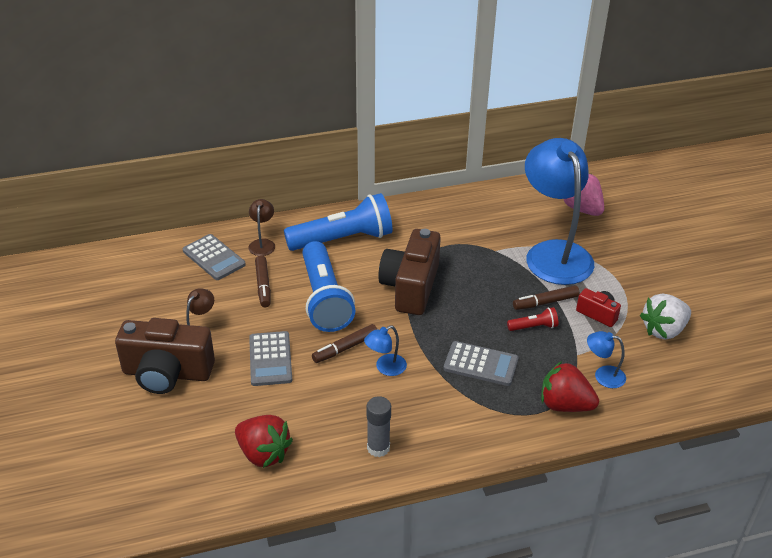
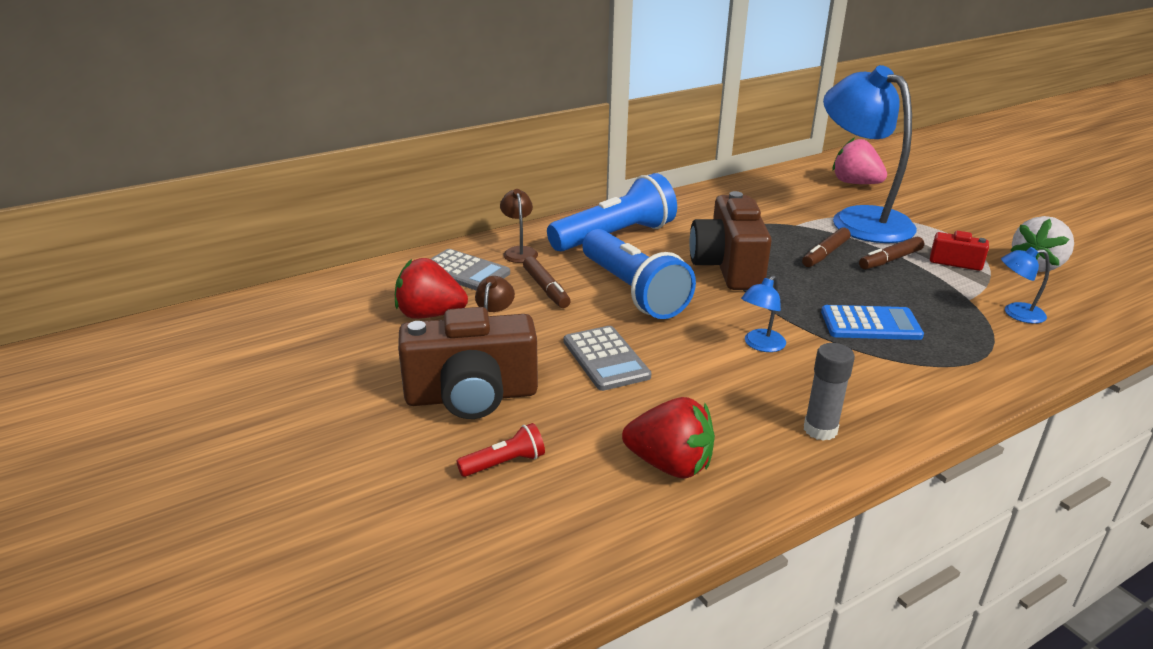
camera: 15 degrees left, 10 degrees down
brown marker [312,324,377,363] -> brown marker moved to [802,227,851,267]
grey calculator [443,341,518,386] -> blue calculator [821,305,924,340]
red flashlight [507,307,558,331] -> red flashlight moved to [456,423,545,477]
red strawberry [541,361,599,412] -> red strawberry moved to [395,258,468,319]

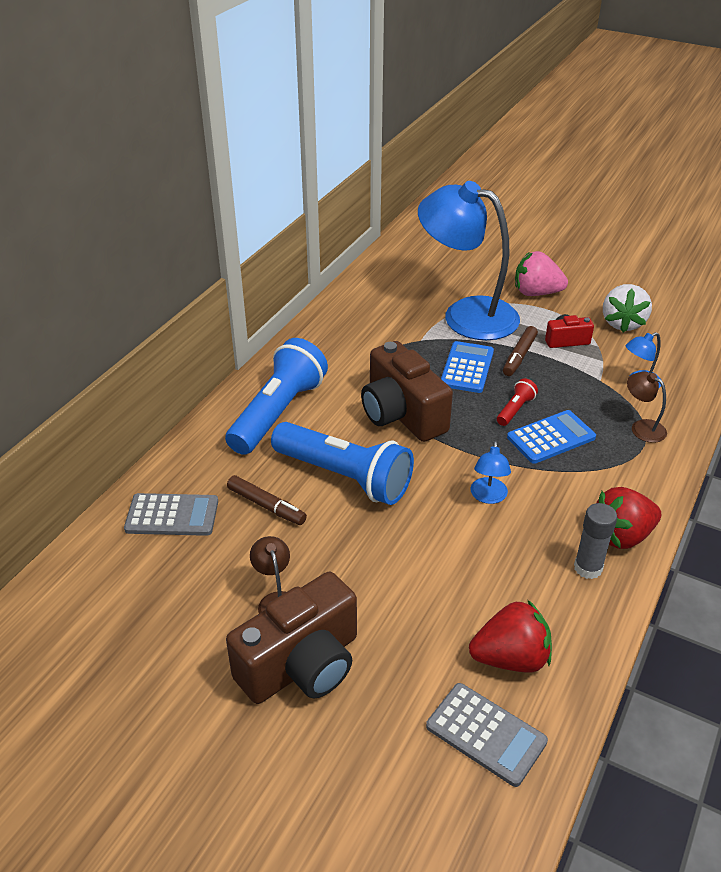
camera: 30 degrees left, 10 degrees up
red strawberry [395,258,468,319] -> red strawberry moved to [596,487,662,549]
red flashlight [456,423,545,477] -> red flashlight moved to [497,378,538,426]
brown lamp [500,189,538,263] -> brown lamp moved to [627,372,667,443]
grey calculator [564,326,652,391] -> grey calculator moved to [426,683,548,787]
brown marker [802,227,851,267] -> blue calculator [441,341,494,393]
pink strawberry [832,138,887,184] -> pink strawberry moved to [515,251,568,296]

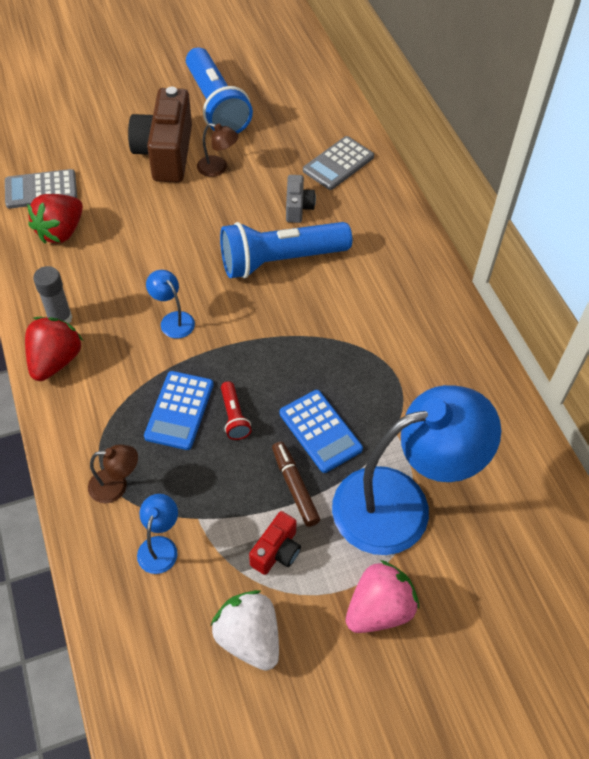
camera: 130 degrees right, 15 degrees up
blue flashlight [225,338,328,455] -> blue flashlight moved to [186,48,253,134]
brown marker [227,475,307,525] -> grey camera [286,175,316,223]
brown camera [361,341,453,442] -> none

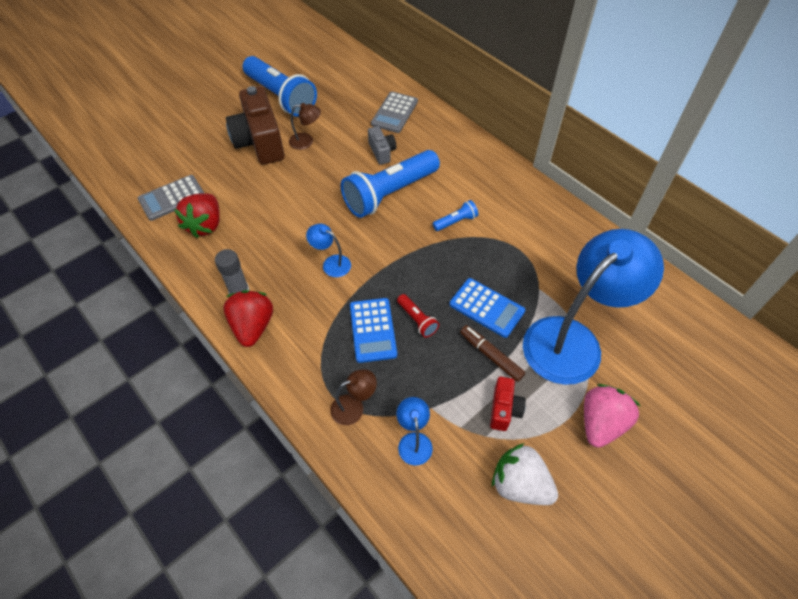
camera: 20 degrees left, 0 degrees up
none -> blue flashlight [433,200,478,231]

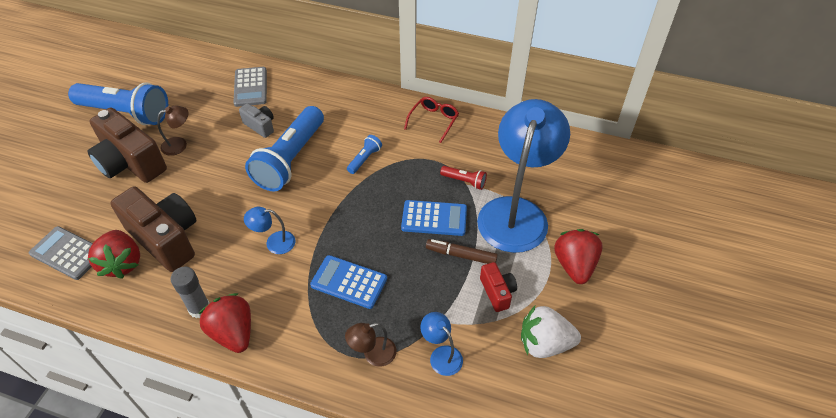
camera: 30 degrees left, 5 degrees down
grey calculator [138,175,204,221] -> grey calculator turned 90 degrees clockwise [29,226,93,280]
brown lamp [330,369,377,425] -> brown lamp turned 150 degrees counterclockwise [345,323,397,367]
blue calculator [350,298,397,363] -> blue calculator turned 150 degrees clockwise [310,255,387,309]
red flashlight [397,294,439,338] -> red flashlight moved to [440,166,487,190]
pink strawberry [584,384,640,448] -> red strawberry [554,229,603,284]
none -> brown camera [110,186,196,272]
none -> red glasses [404,97,459,143]

